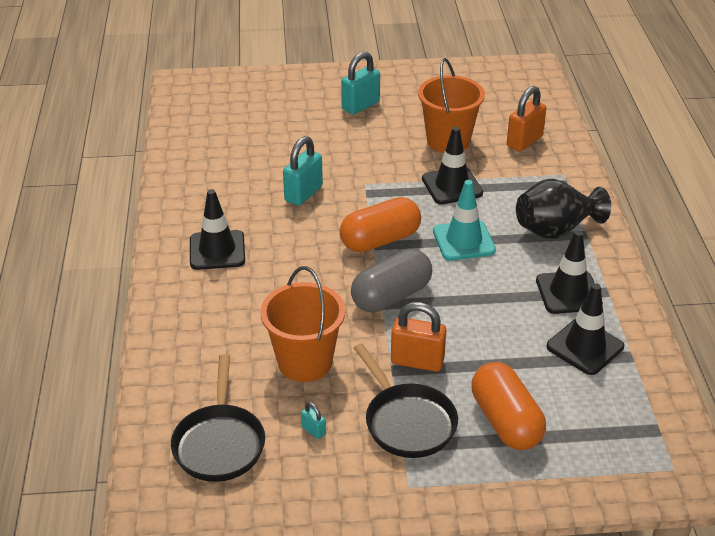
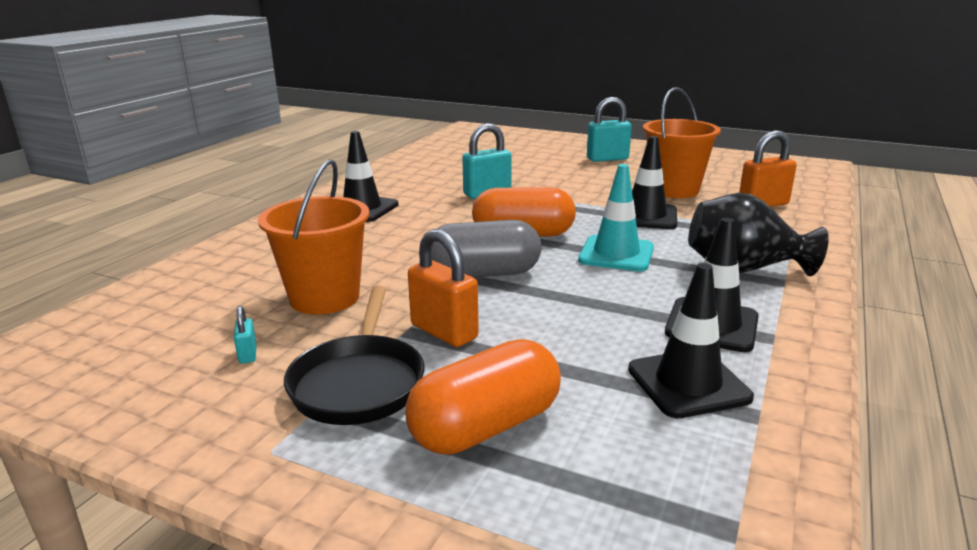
camera: 30 degrees right, 15 degrees down
black pan [171,354,265,482] -> none
orange capsule [471,362,546,450] -> orange capsule turned 45 degrees clockwise [405,339,561,455]

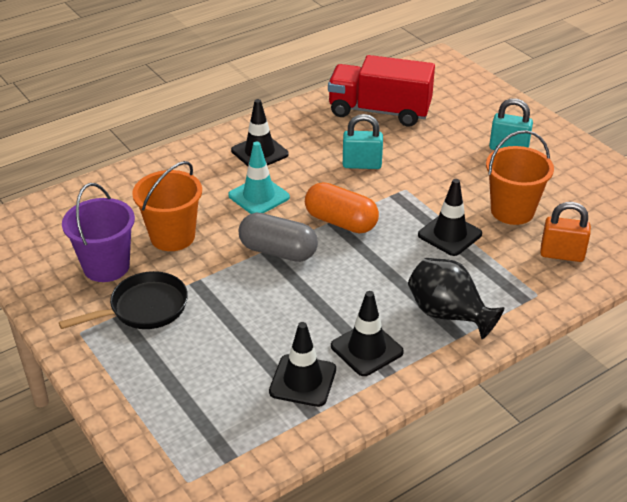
camera: 30 degrees right, 15 degrees up
turquoise padlock [234,306,257,364] -> purple bucket [62,183,135,282]
black pan [284,286,425,425] -> black pan turned 150 degrees counterclockwise [59,271,188,329]
orange capsule [405,339,561,455] -> none
orange padlock [408,229,479,347] -> none
turquoise traffic cone [578,164,654,271] -> turquoise traffic cone moved to [228,141,290,214]
none -> red truck [328,55,435,126]

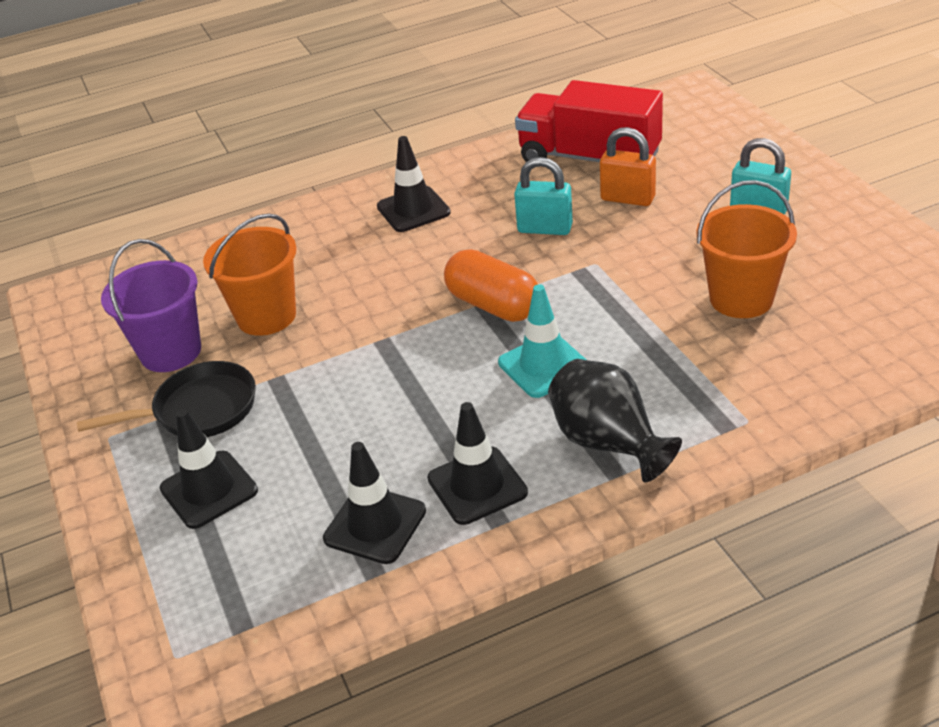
camera: 15 degrees right, 0 degrees up
turquoise traffic cone [228,141,290,214] -> turquoise traffic cone moved to [498,284,586,398]
grey capsule [239,213,318,262] -> none
black traffic cone [418,179,482,256] -> black traffic cone moved to [160,409,258,529]
orange padlock [540,202,591,262] -> orange padlock moved to [600,127,656,206]

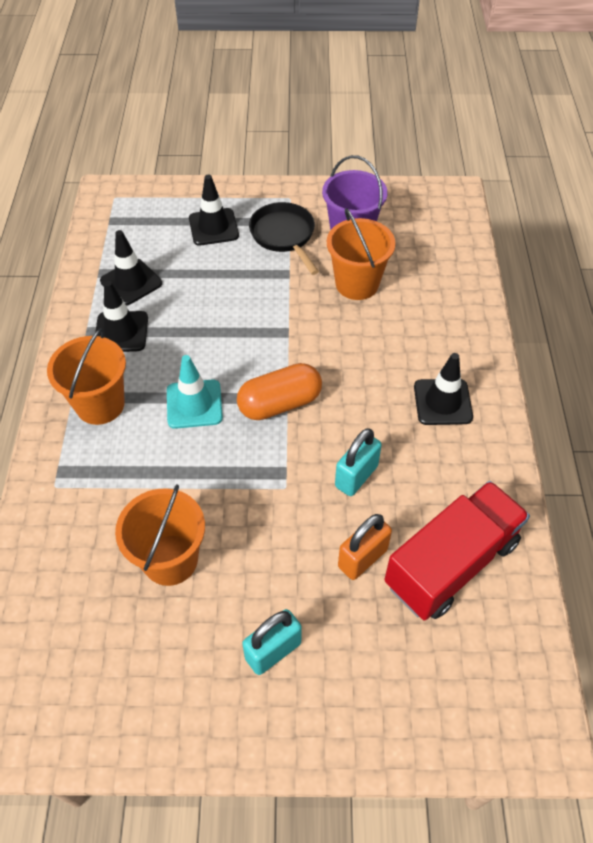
camera: 110 degrees right, 15 degrees up
black pan [77,361,256,437] -> black pan turned 150 degrees clockwise [249,202,319,275]
black vase [548,359,682,482] -> orange bucket [47,328,126,425]

